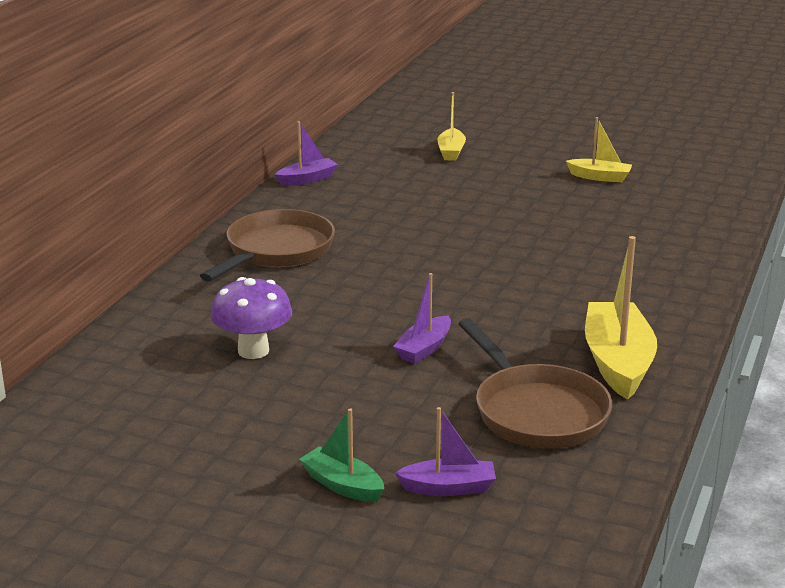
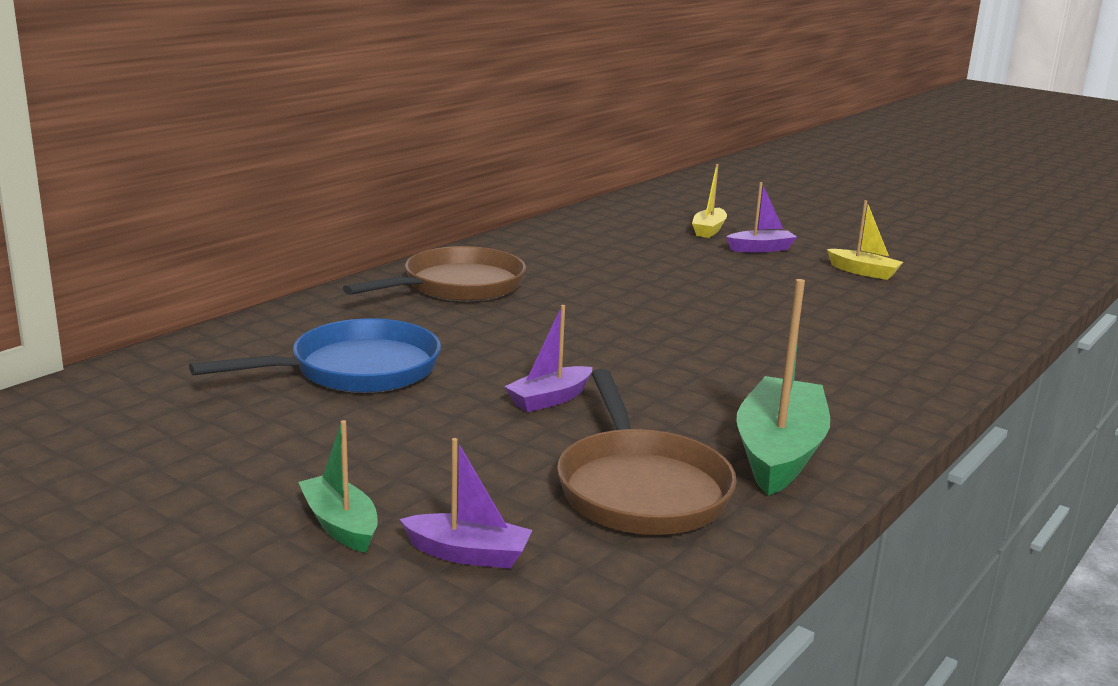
camera: 15 degrees right, 5 degrees down
purple mushroom [210,277,292,359] -> blue pan [189,318,441,393]
purple boat [275,121,338,186] -> purple boat moved to [726,182,797,253]
yellow boat [585,236,657,400] -> green boat [736,279,830,495]

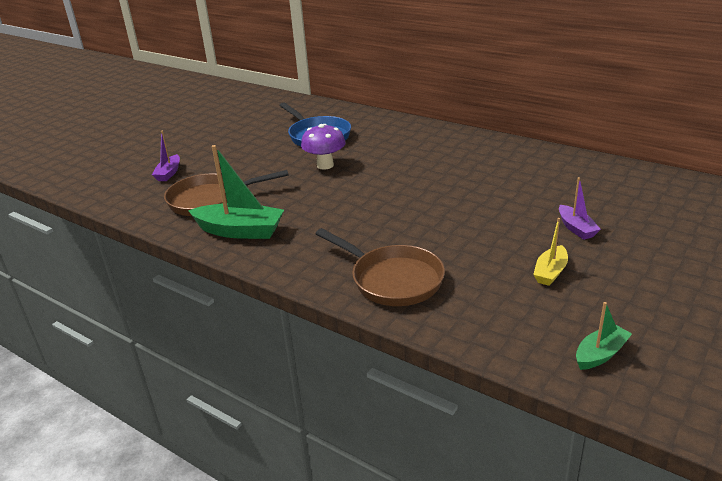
camera: 90 degrees right, 10 degrees up
green boat [298,420,378,553] -> green boat moved to [576,302,632,370]
brown pan [343,246,526,301] -> brown pan moved to [315,228,445,306]
purple boat [504,305,592,412] -> none
yellow boat [692,164,727,238] -> none
none -> purple mushroom [301,124,346,170]

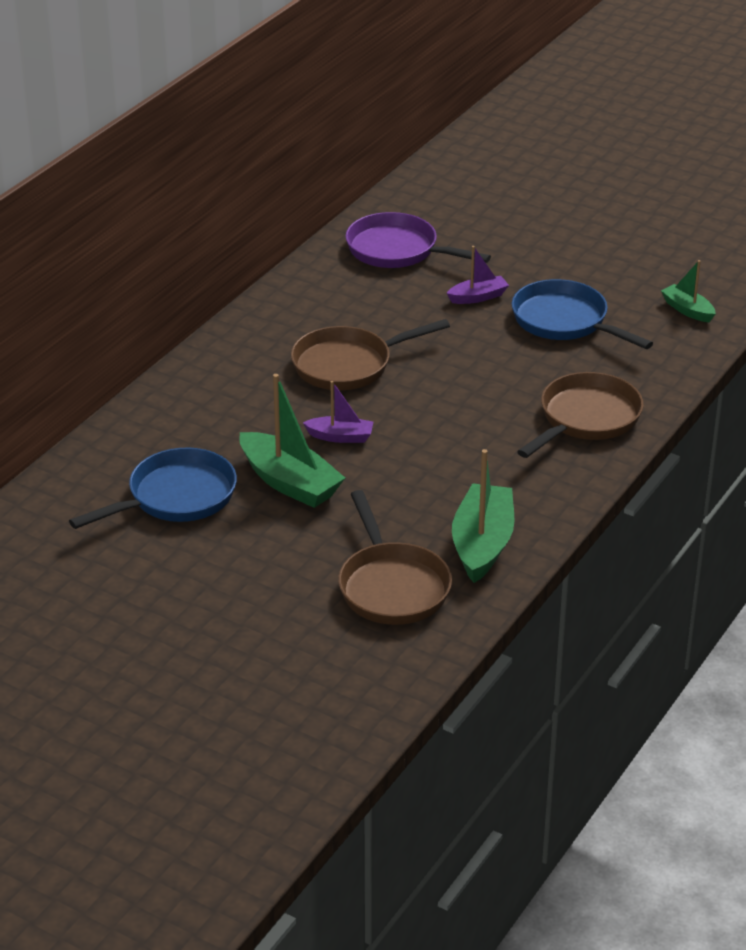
camera: 95 degrees left, 5 degrees up
purple boat [152,131,180,181] -> purple boat moved to [303,381,373,443]
purple mushroom [301,124,346,170] -> green boat [239,374,345,508]
yellow boat [533,218,568,286] -> blue pan [512,279,653,349]
none -> brown pan [291,319,450,390]
none -> purple pan [345,212,491,268]

